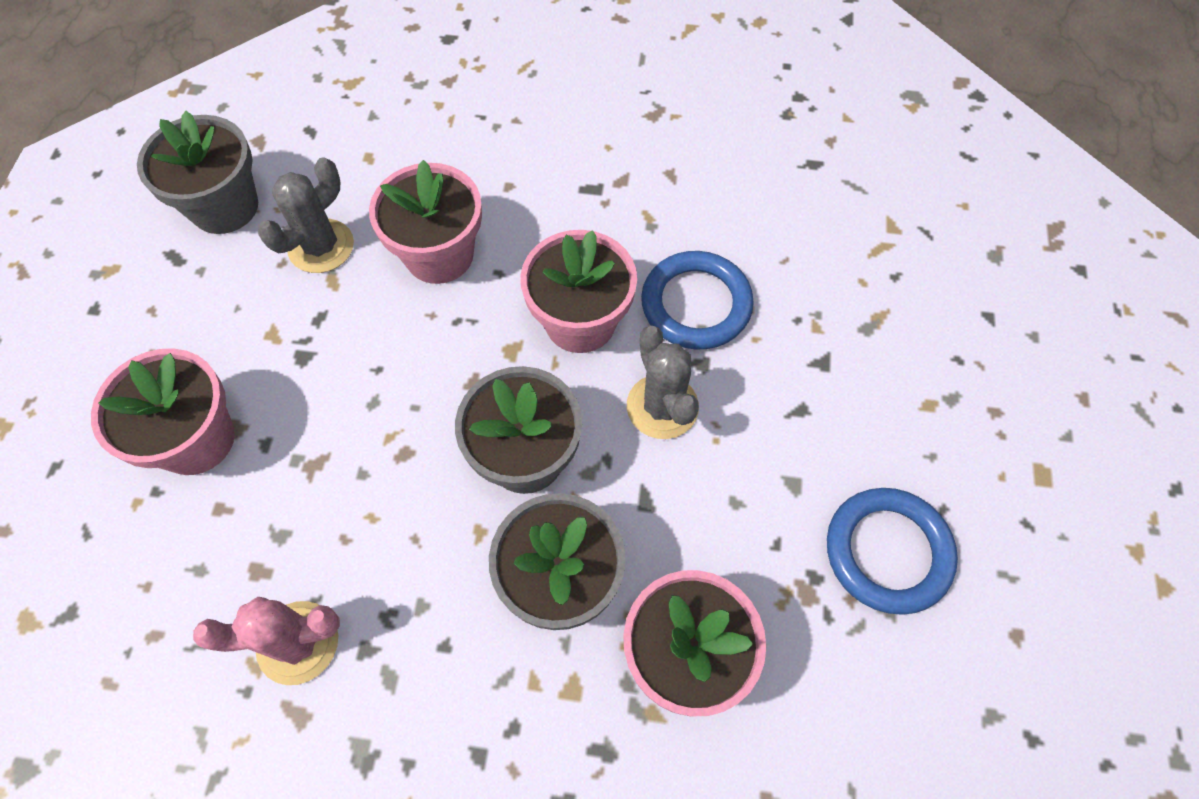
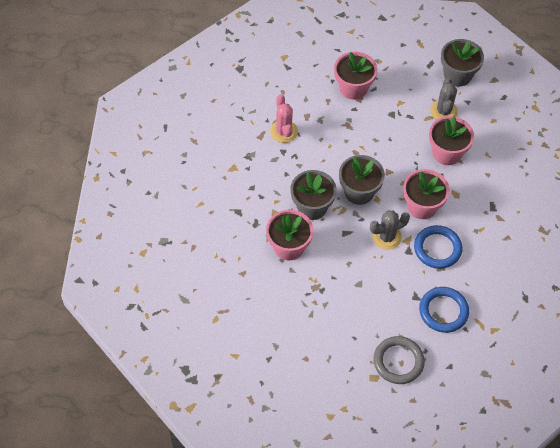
camera: 85 degrees right, 5 degrees down
grey cactus [258,158,354,273] -> grey cactus turned 60 degrees clockwise [430,78,458,120]
blue ring [827,488,958,615] -> blue ring moved to [419,287,469,333]
none -> grey ring [373,336,425,384]

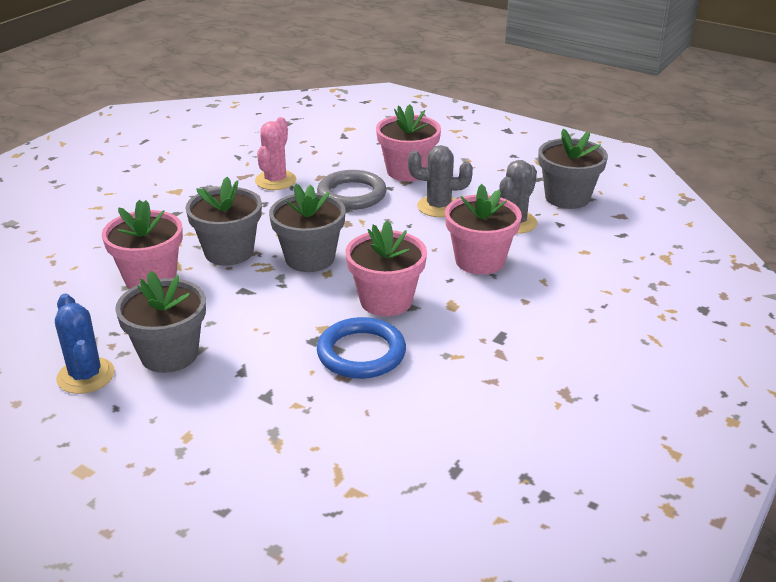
camera: 30 degrees right, 25 degrees down
grey cactus [370,211,410,250] -> grey cactus moved to [408,145,473,217]
grey ring [373,336,425,384] -> grey ring moved to [317,170,387,210]
blue ring [419,287,469,333] -> none
none -> blue cactus [55,294,115,394]
none -> grey flower pot [115,271,206,373]

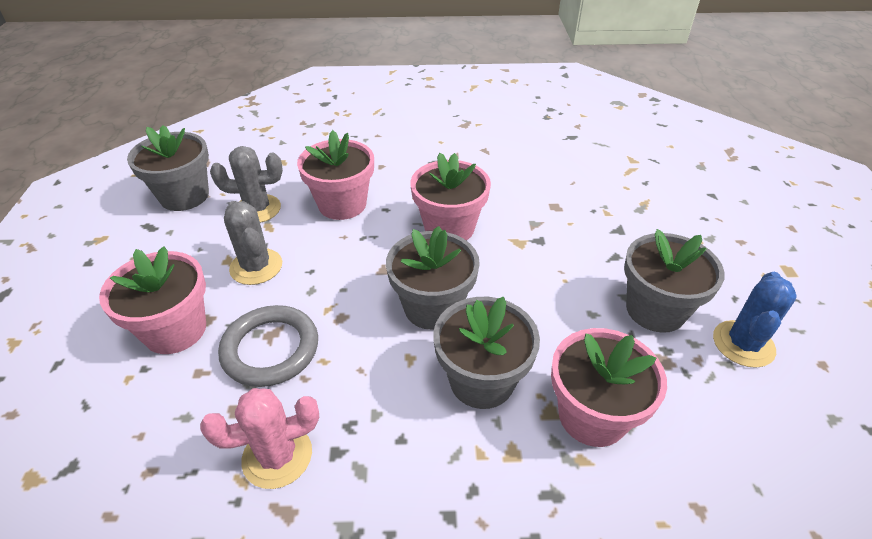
camera: 125 degrees left, 10 degrees up
blue ring [317,317,406,379] -> none

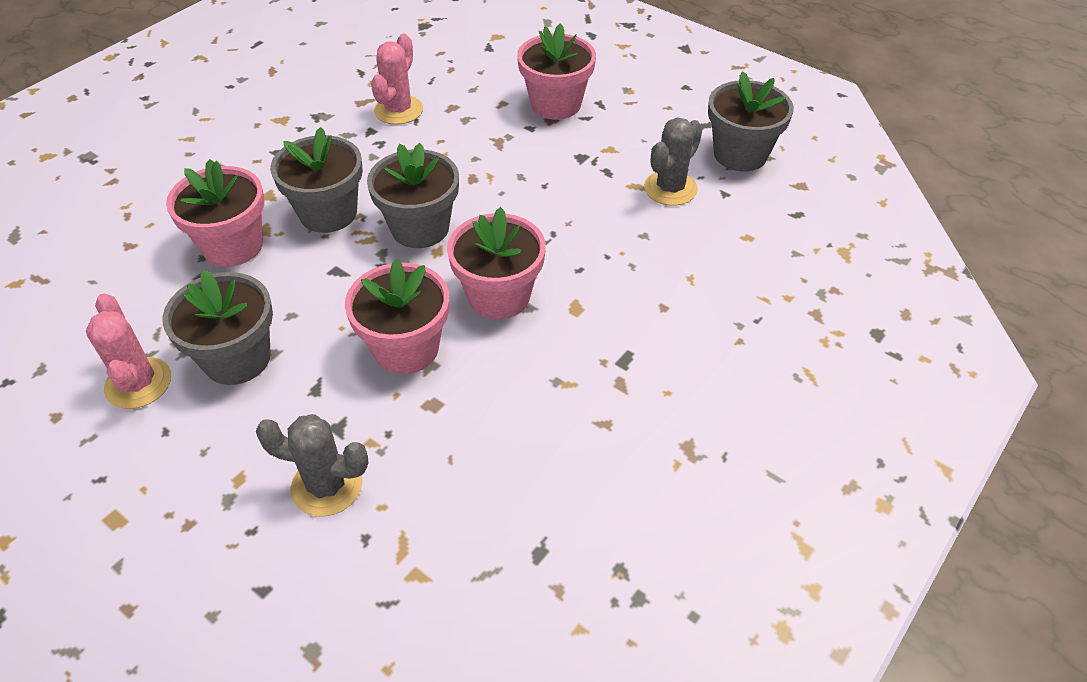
camera: 130 degrees right, 5 degrees up
grey ring [218,305,318,387] -> none
grey cactus [224,201,282,285] -> grey cactus moved to [256,414,369,517]
pink flower pot [297,130,374,220] -> pink flower pot moved to [345,259,449,374]
blue cactus [713,272,797,368] -> pink cactus [86,293,171,409]

